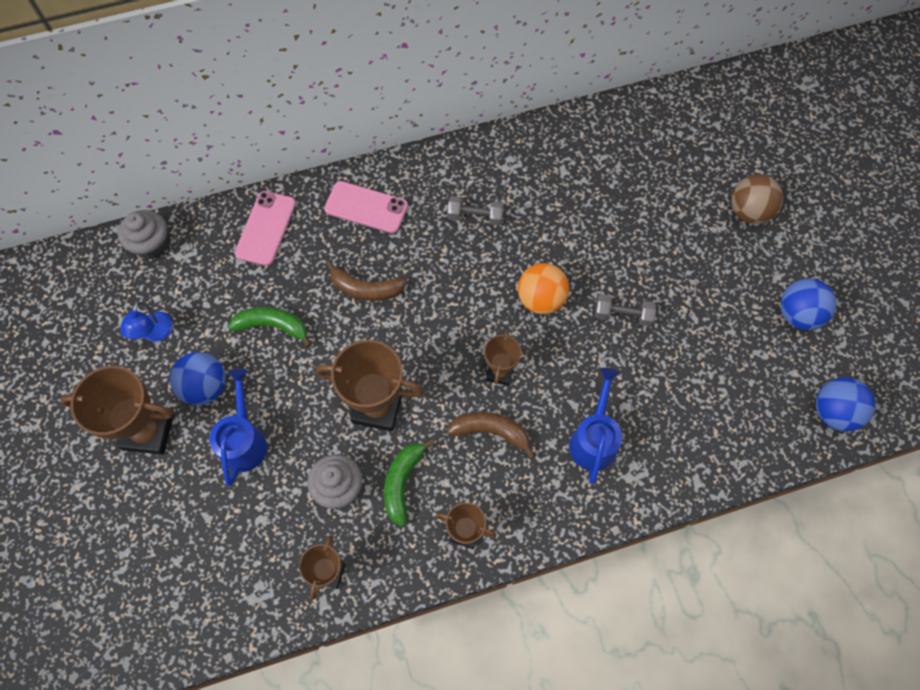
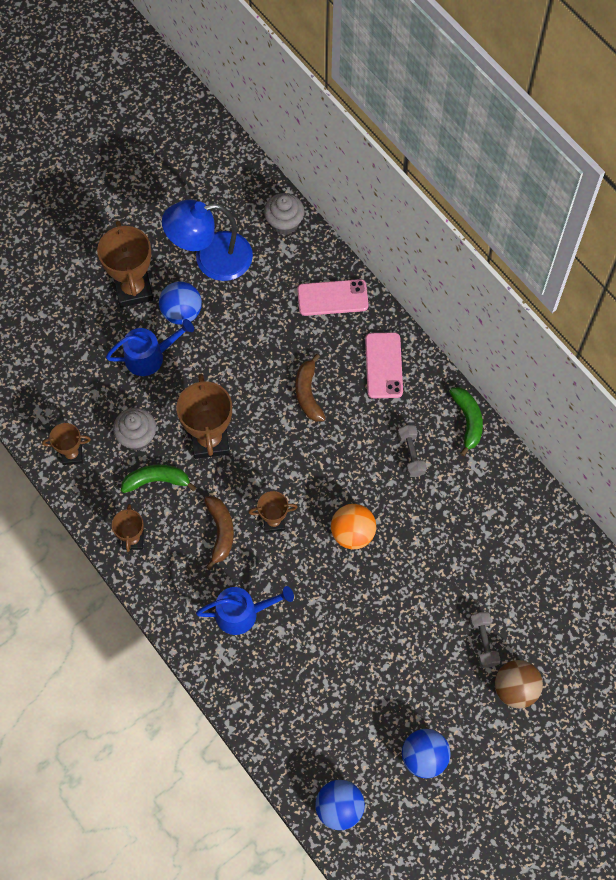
camera: 70 degrees right, 0 degrees up
blue lamp [120,302,173,342] -> blue lamp [162,200,253,281], size x2.10
green banana [228,307,312,347] -> green banana moved to [449,387,483,456]
grey dumbbell [595,294,656,326] -> grey dumbbell moved to [470,612,500,668]

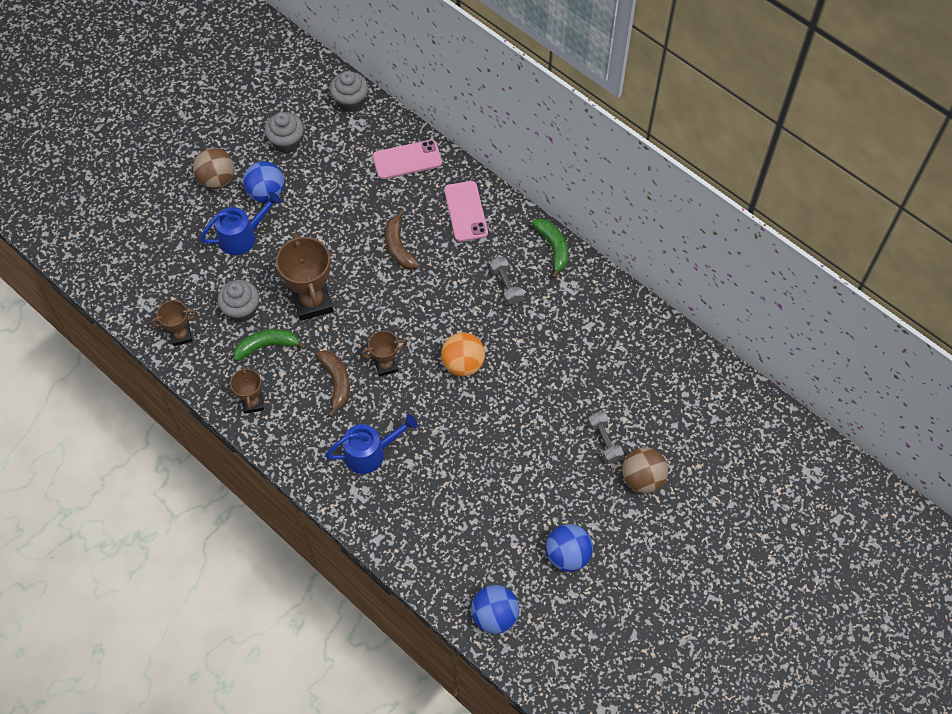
camera: 10 degrees left, 5 degrees down
brown trophy [97,221,154,308] -> brown ball [193,148,234,189]
blue lamp [162,200,253,281] -> grey cupcake [265,112,304,153]

